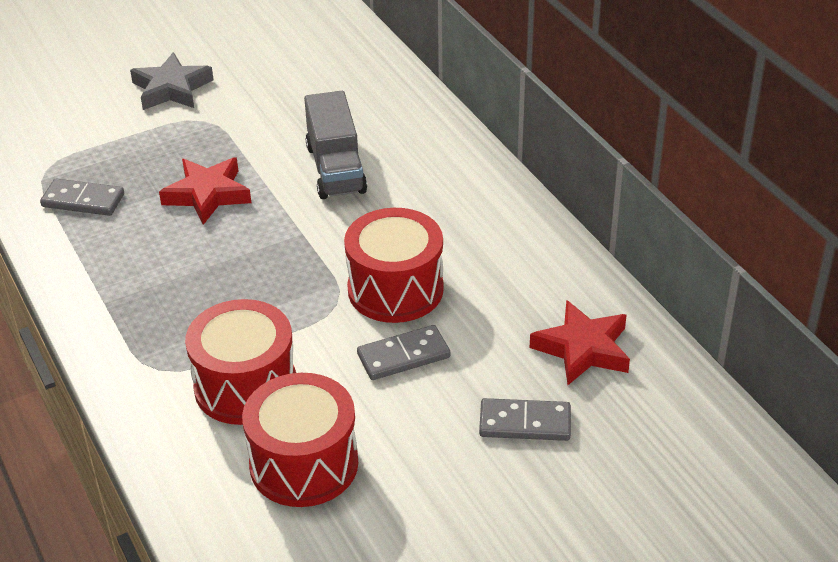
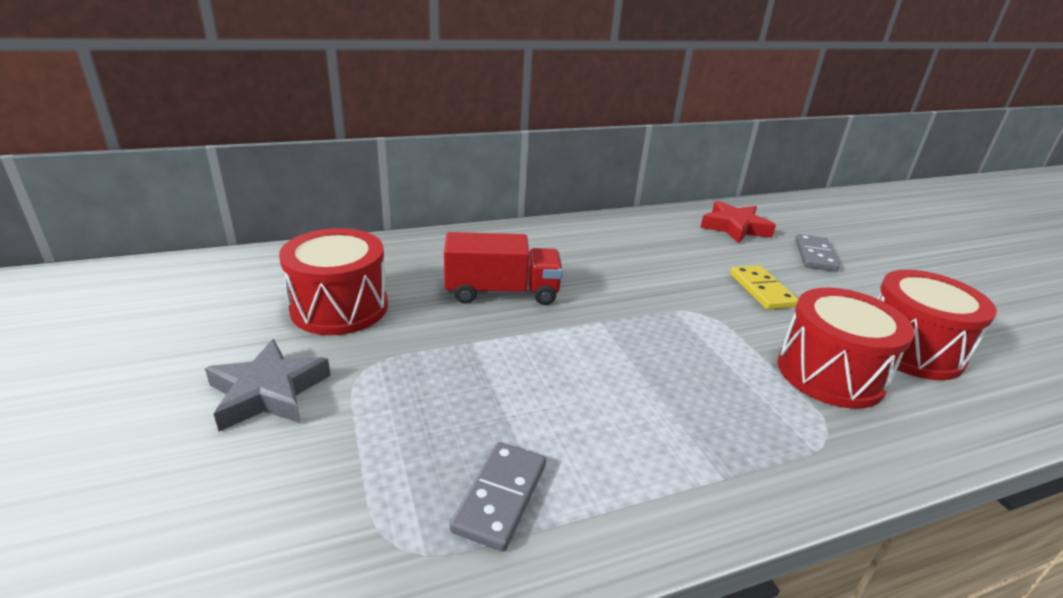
camera: 85 degrees left, 10 degrees down
red star [159,157,251,225] -> none
grey truck [304,91,367,199] -> red truck [444,232,563,305]
red drum [344,208,444,323] -> red drum moved to [279,228,388,335]
grey domino [357,325,450,380] -> yellow domino [730,265,798,310]

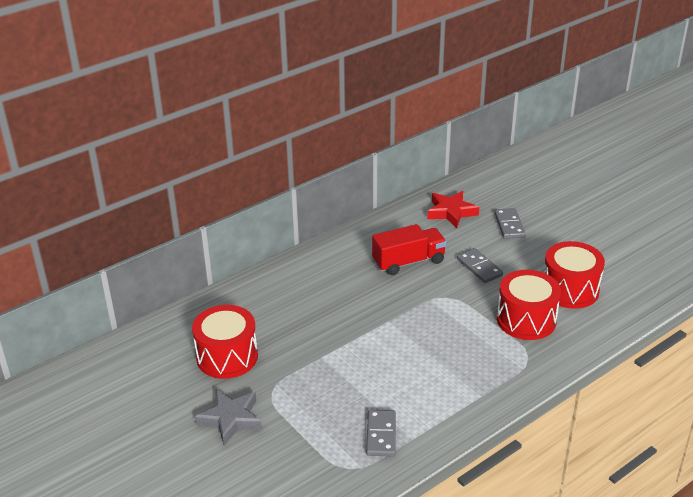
camera: 15 degrees left, 5 degrees up
red truck [444,232,563,305] -> red truck moved to [372,224,447,275]
yellow domino [730,265,798,310] -> grey domino [457,248,503,283]

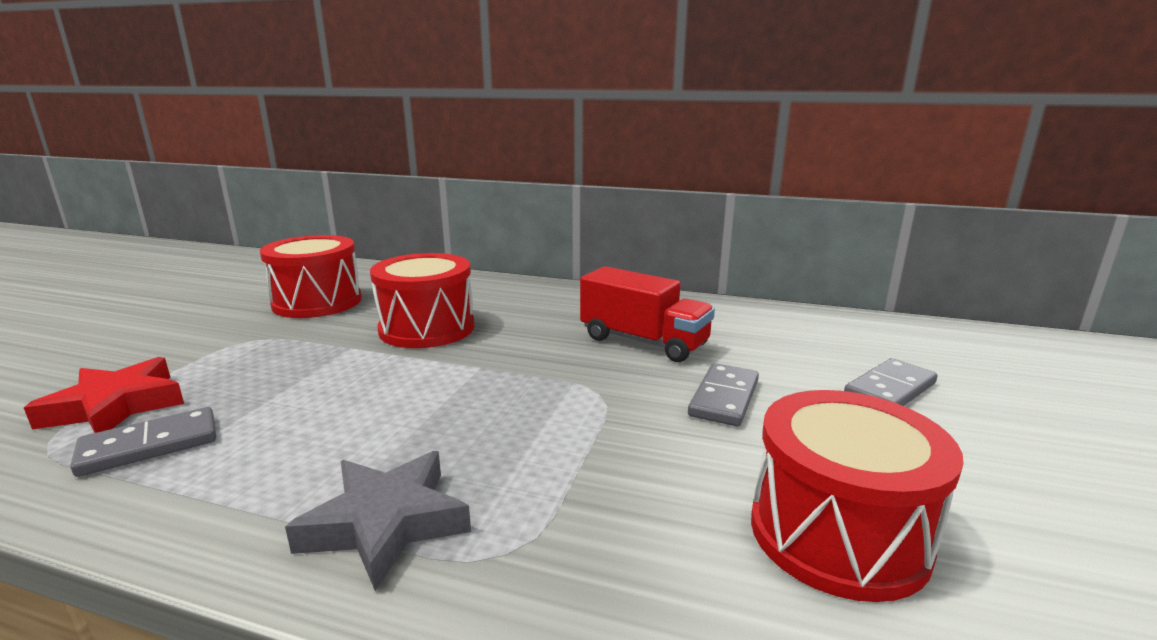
camera: 55 degrees right, 15 degrees down
grey star [195,390,262,446] -> grey star moved to [285,451,471,591]
red star [427,191,479,228] -> red star moved to [24,357,184,433]
red drum [497,270,561,340] -> red drum moved to [370,253,474,348]

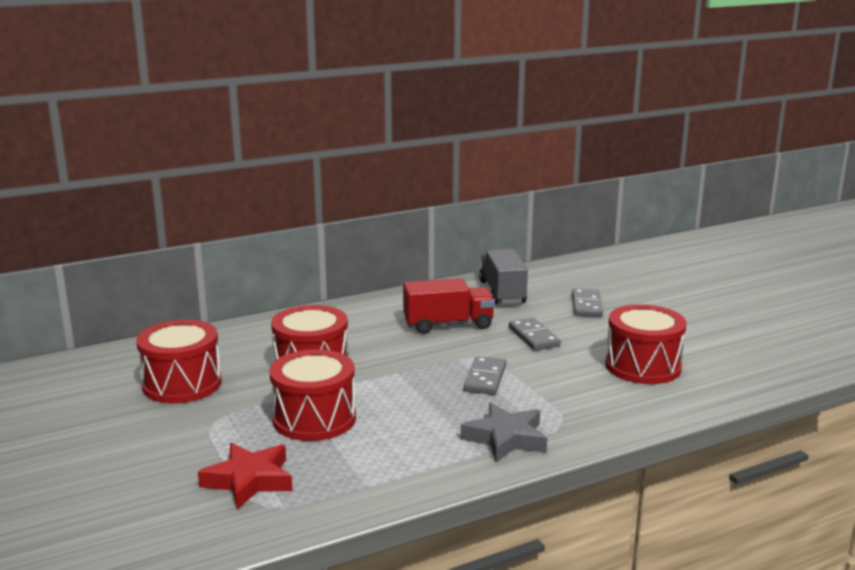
camera: 45 degrees left, 0 degrees up
grey domino [70,407,216,477] -> grey domino moved to [464,356,506,395]
none -> red drum [269,349,356,441]
none -> grey truck [479,249,528,304]

